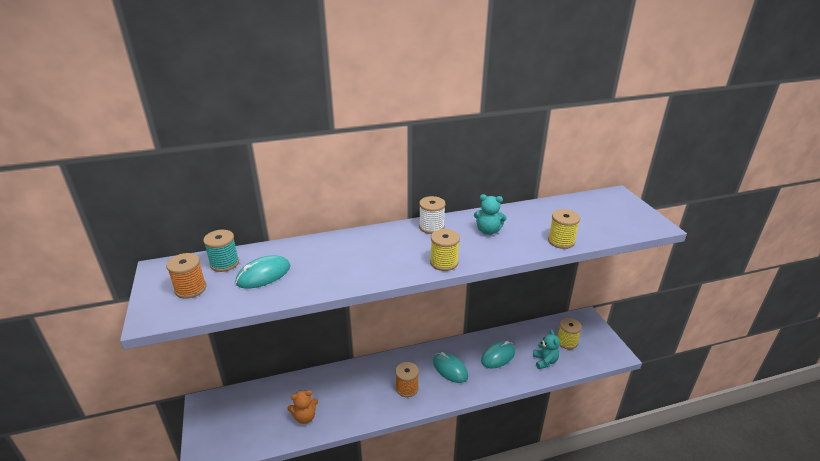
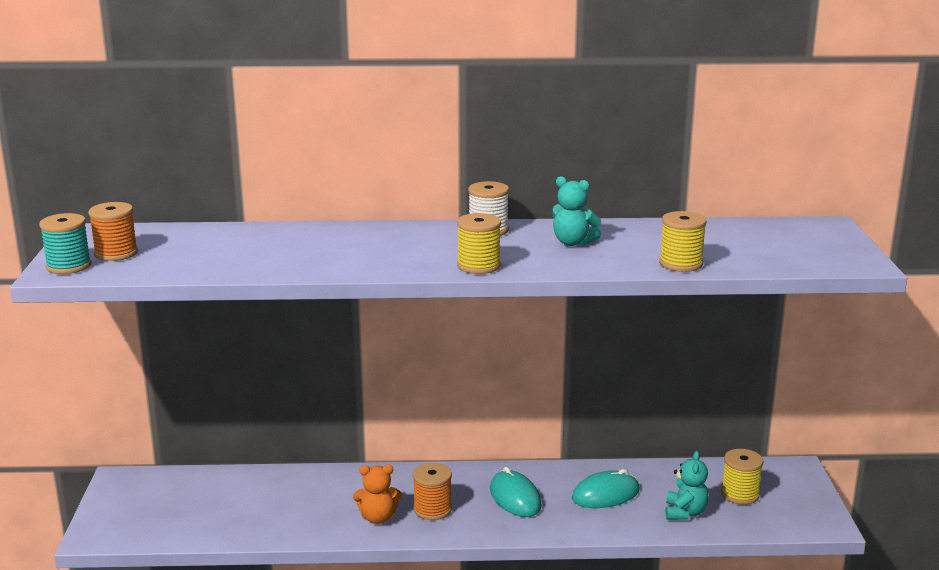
camera: 15 degrees right, 10 degrees down
turquoise spool [203,230,239,272] -> turquoise spool moved to [39,213,91,274]
turquoise mouse [235,255,291,289] -> none
orange teddy bear [287,390,318,424] -> orange teddy bear moved to [353,465,402,524]

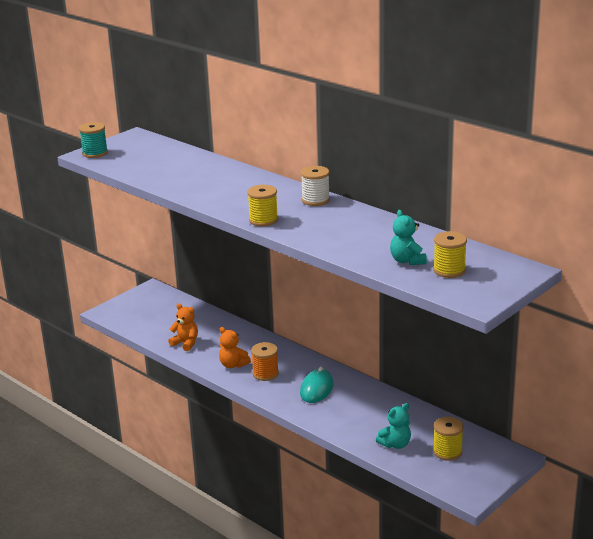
camera: 45 degrees right, 5 degrees up
orange spool [88,202,138,261] -> none
turquoise teddy bear [553,176,601,246] -> turquoise teddy bear moved to [390,210,427,265]
turquoise mouse [572,469,640,508] -> none
yellow spool [659,211,707,272] -> yellow spool moved to [433,231,467,278]
none -> orange teddy bear [168,303,198,351]

